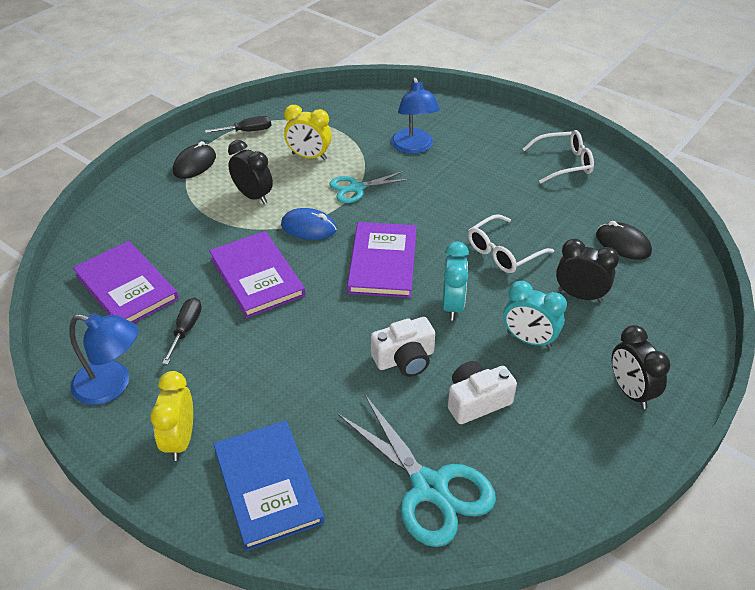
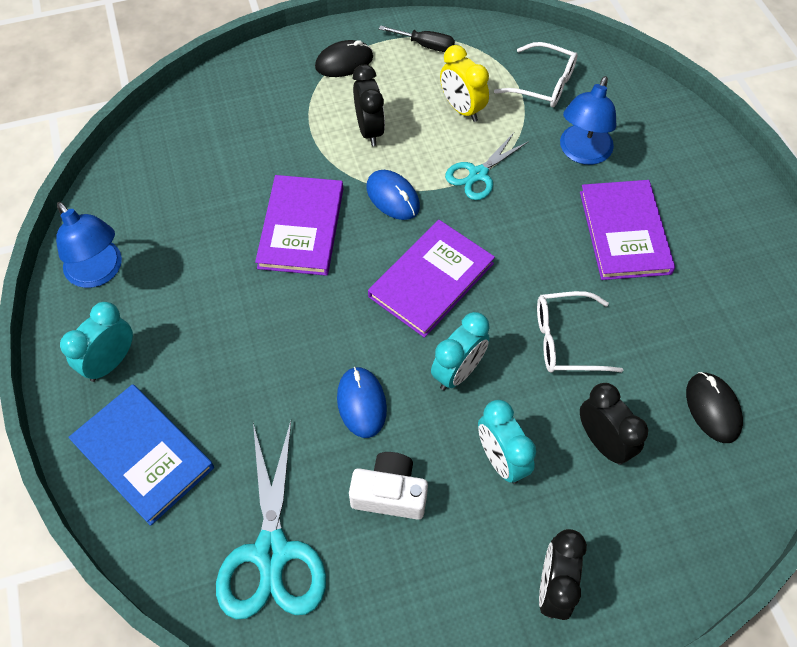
camera: 35 degrees right, 15 degrees up
purple book [73,241,179,323] -> purple book moved to [580,180,675,280]
yellow clock [150,371,193,461] -> turquoise clock [60,302,133,382]
black screwdriver [162,297,202,365] -> none
blue book [213,420,324,551] -> blue book turned 60 degrees counterclockwise [68,384,214,526]
turquoise scissors [329,171,410,203] -> turquoise scissors turned 60 degrees counterclockwise [445,133,529,200]
white camera [371,317,435,377] -> blue mouse [337,367,387,438]
white glasses [523,130,594,184] -> white glasses moved to [494,42,578,107]

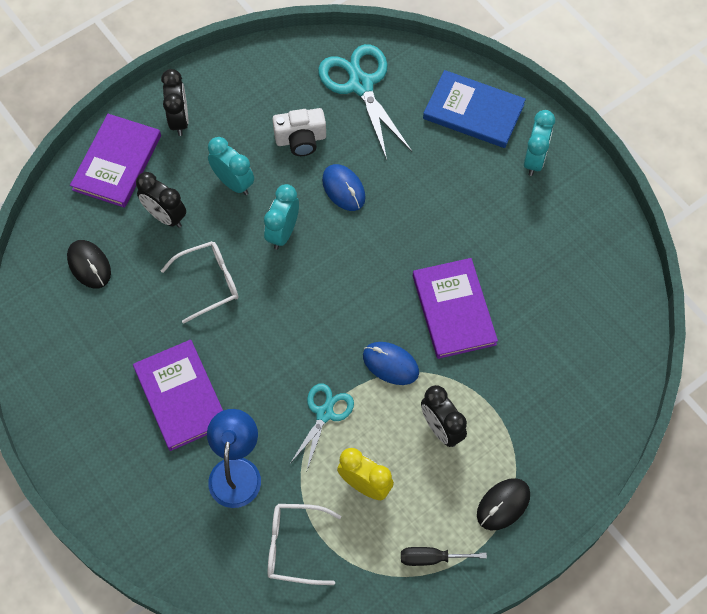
camera: 160 degrees right, 5 degrees up
blue lamp [56,202,122,288] -> none
purple book [368,220,495,338] -> purple book moved to [70,114,161,208]

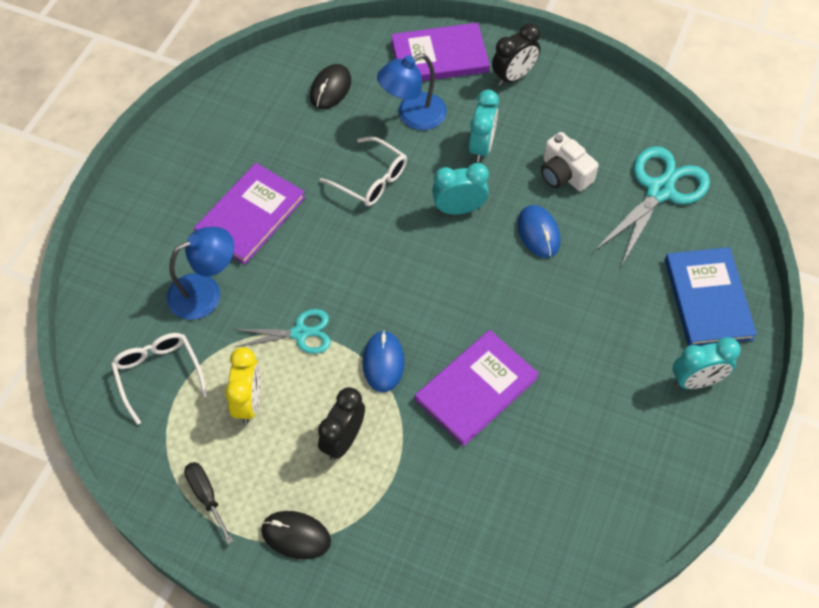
camera: 60 degrees right, 5 degrees down
black clock [136,172,186,228] -> blue lamp [377,54,447,130]
blue mouse [322,164,366,211] -> blue mouse turned 45 degrees counterclockwise [517,205,560,258]

